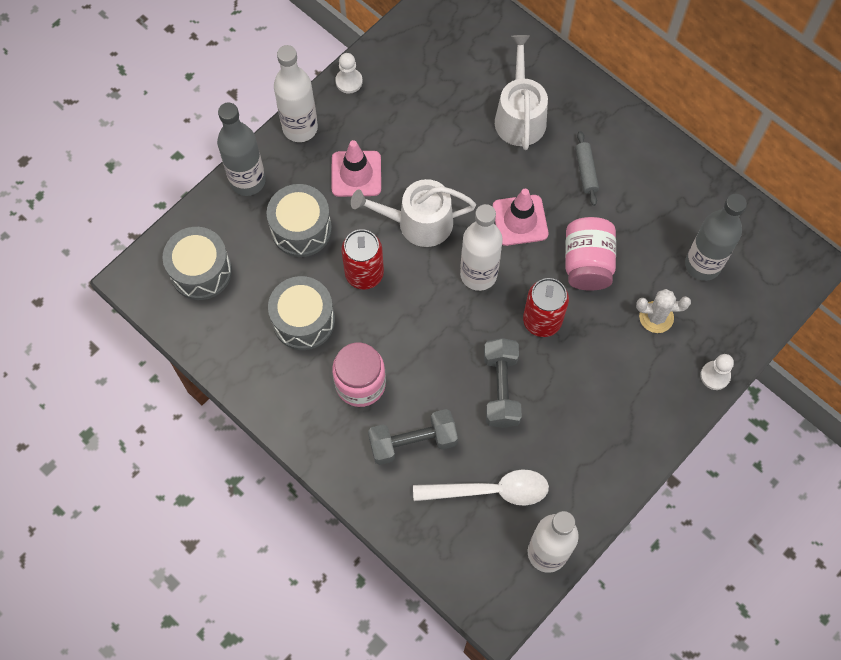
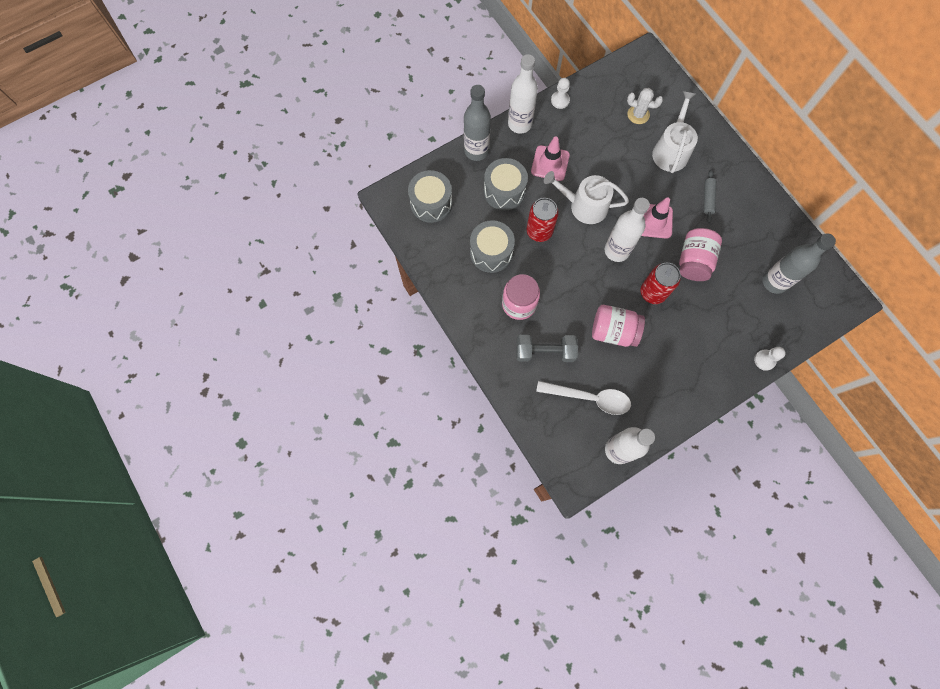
camera: 15 degrees right, 5 degrees up
grey dumbbell [484,338,522,428] -> pink jar [592,305,645,347]
white cactus [636,289,691,333] -> white cactus moved to [627,88,663,124]

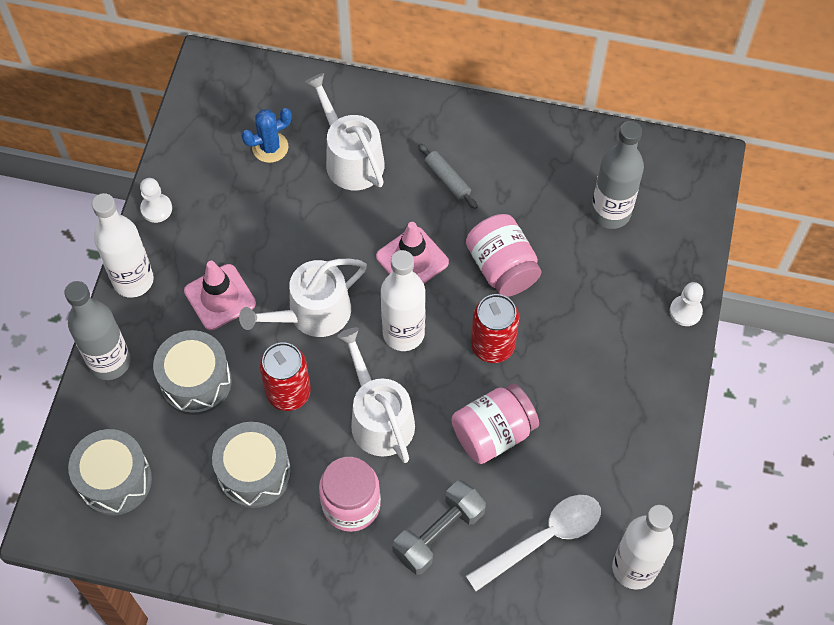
camera: 45 degrees left, 10 degrees down
white cactus [627,88,663,124] -> blue cactus [241,108,292,163]
none -> white watering can [337,327,415,463]

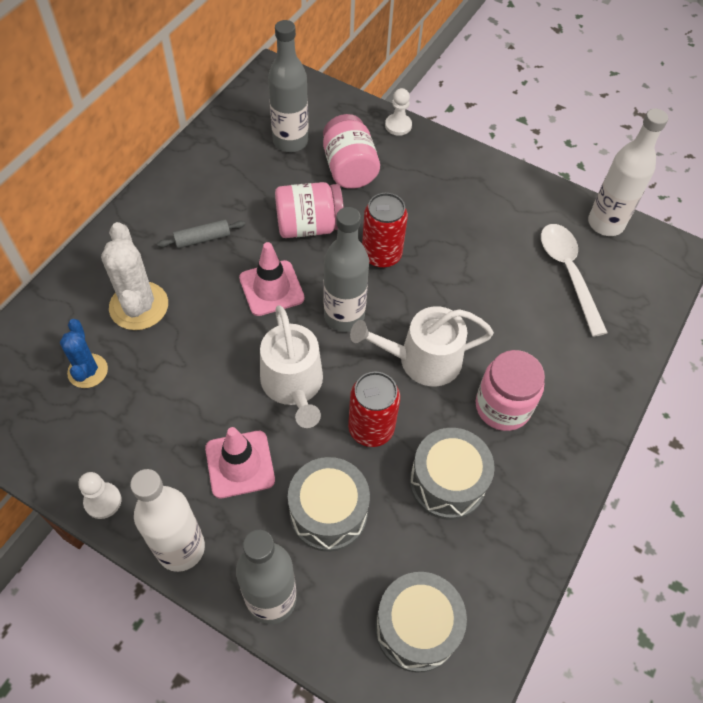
camera: 75 degrees left, 5 degrees down
white watering can [305,73,385,190] -> white cactus [101,222,168,330]
white bottle [381,250,426,351] -> grey bottle [324,207,369,332]
grey dumbbell [392,480,486,575] -> none
pink jar [451,383,539,464] -> pink jar moved to [323,114,380,189]

